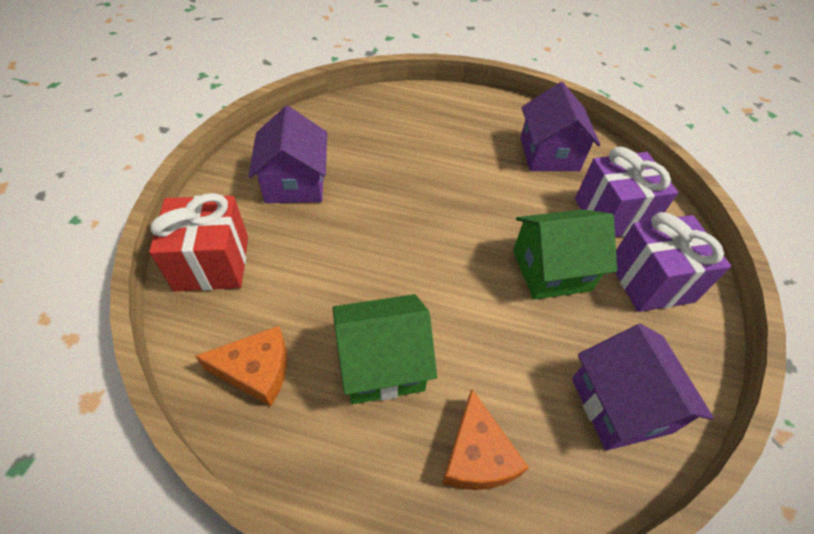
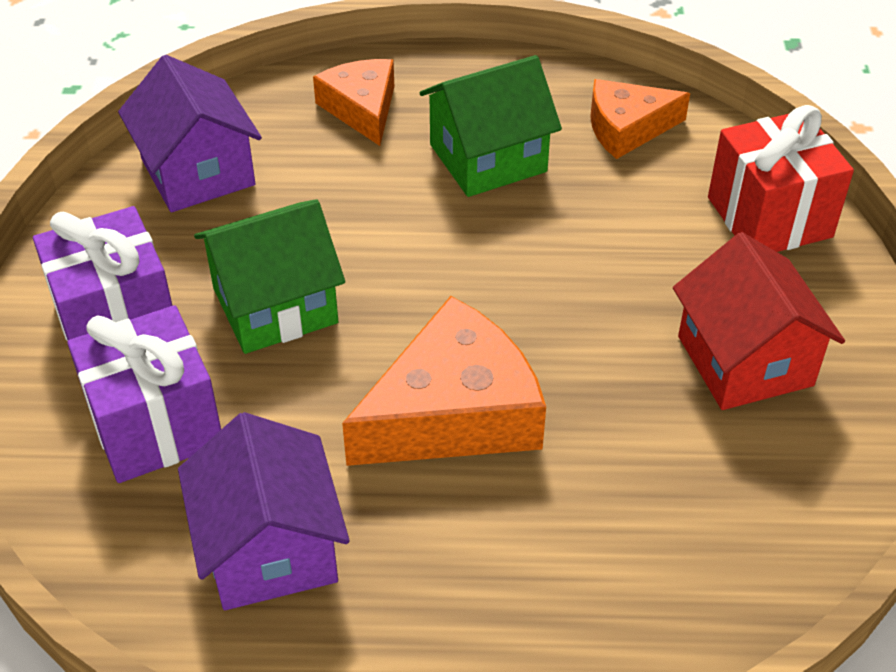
camera: 170 degrees right, 5 degrees down
purple house [248,106,327,203] -> red house [673,232,845,410]
none -> orange cheese [342,296,546,466]

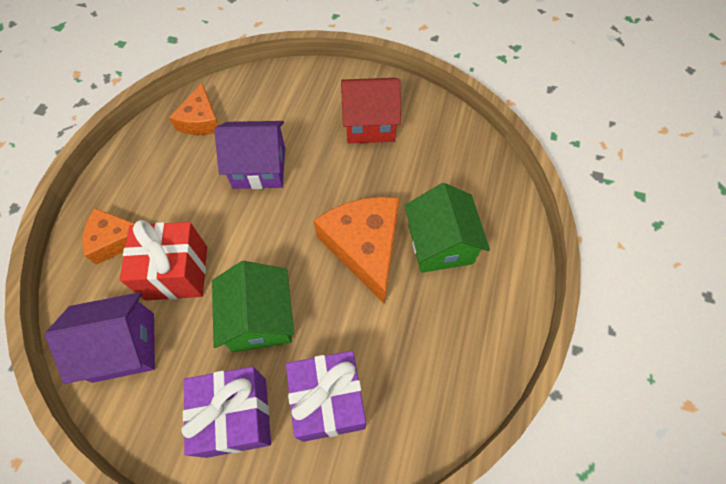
camera: 75 degrees left, 15 degrees up
purple house [178,412,350,610] -> purple house moved to [214,121,285,189]
green house [420,55,562,197] -> green house moved to [405,183,490,273]
red gift [708,105,854,252] -> red gift moved to [120,220,207,300]

